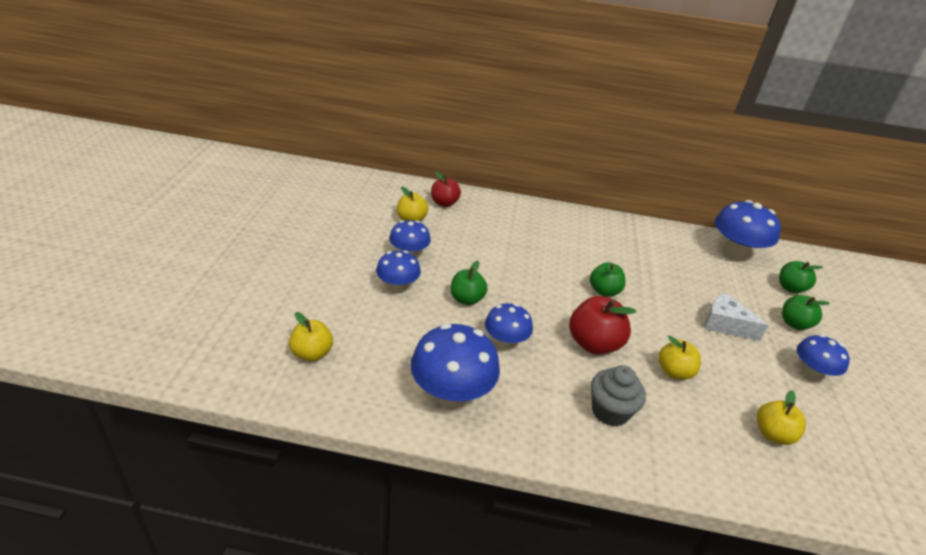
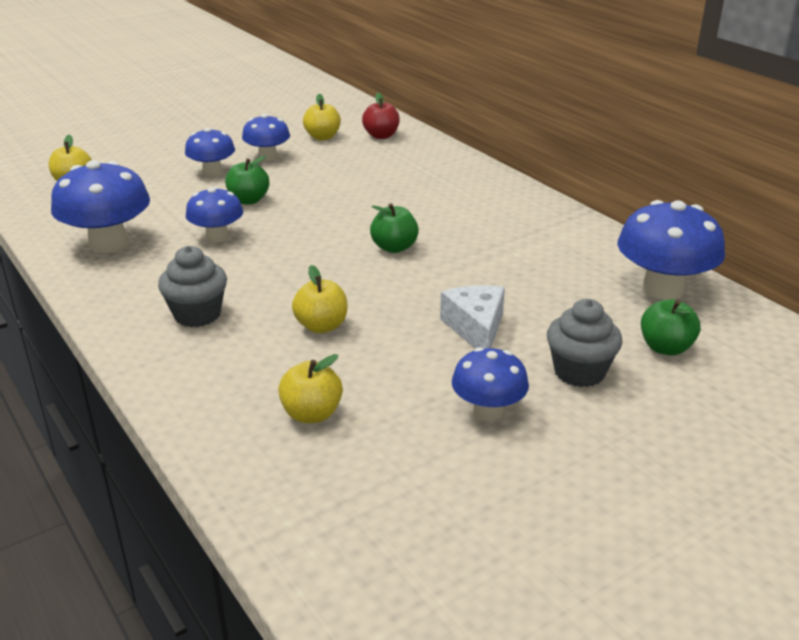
camera: 50 degrees right, 5 degrees down
red apple [569,296,636,355] -> none
green apple [782,295,830,330] -> grey cupcake [547,299,622,387]

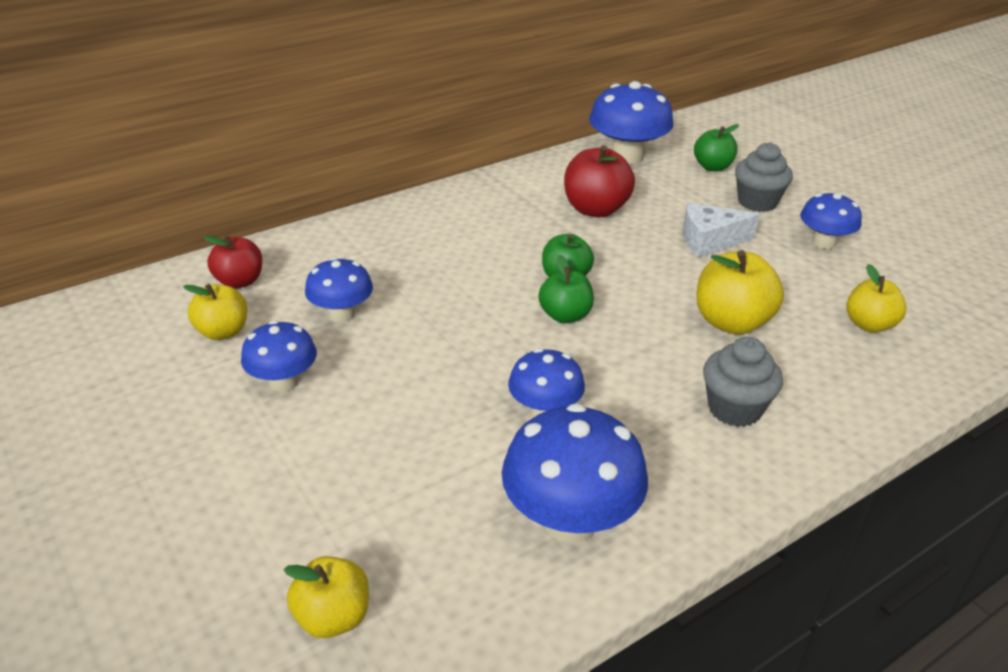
camera: 90 degrees left, 5 degrees up
blue mushroom [185,128,235,177] -> blue mushroom moved to [305,257,373,322]
green apple [225,156,269,204] -> green apple moved to [538,255,594,323]
yellow apple [292,265,347,333] -> yellow apple [696,250,784,335], size x1.52
none -> red apple [564,145,635,217]

